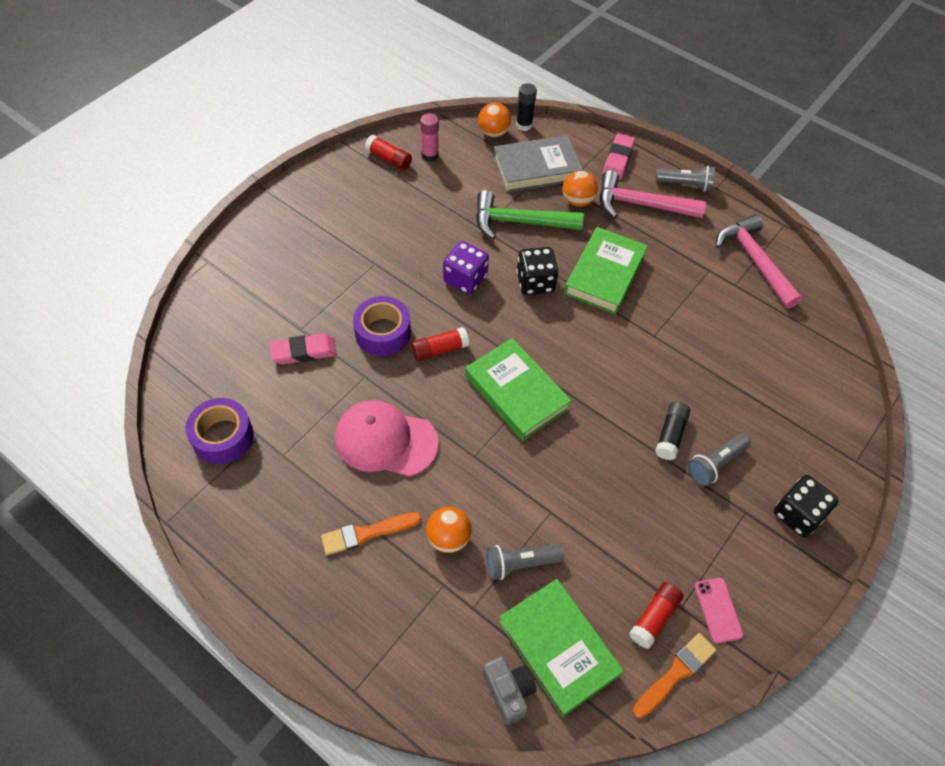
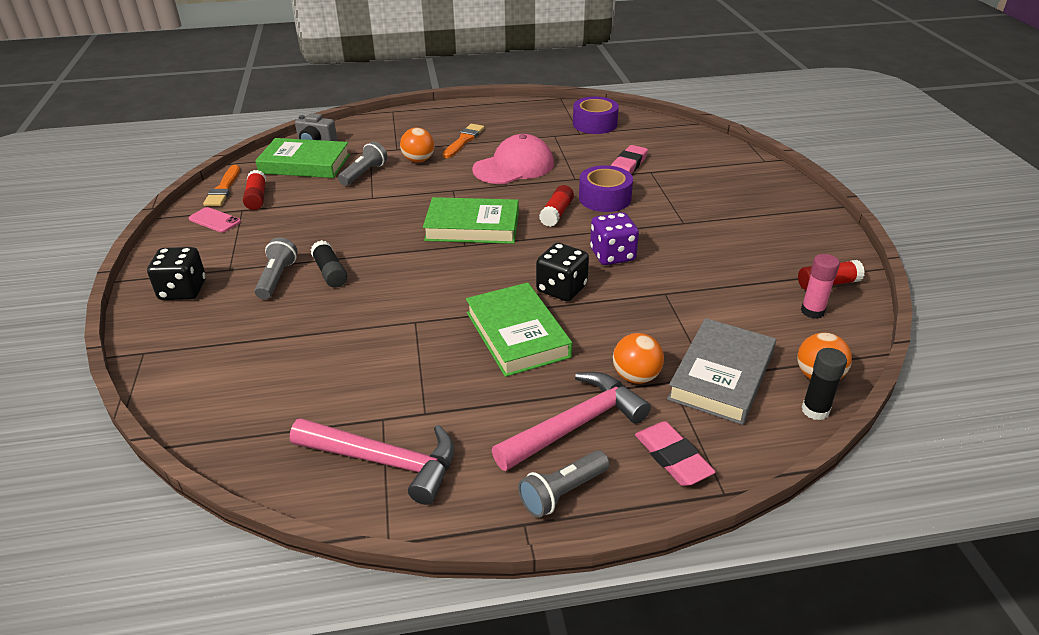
camera: 135 degrees right, 20 degrees down
green hammer [476,190,584,239] -> none

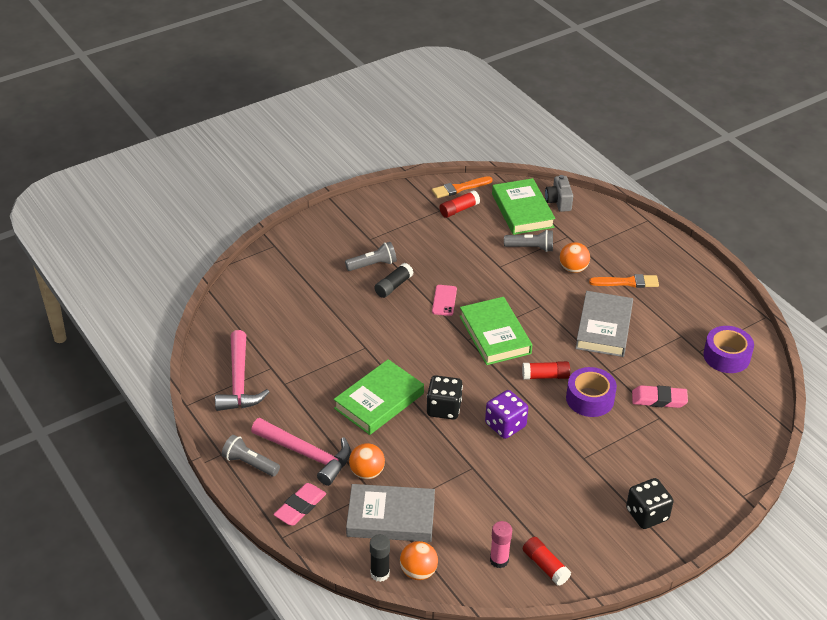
camera: 65 degrees right, 5 degrees up
black dice [147,247,206,300] -> black dice moved to [626,478,674,529]
pink phone [189,207,241,233] -> pink phone moved to [432,285,457,316]
pink cap [472,134,554,184] -> grey book [575,291,633,357]

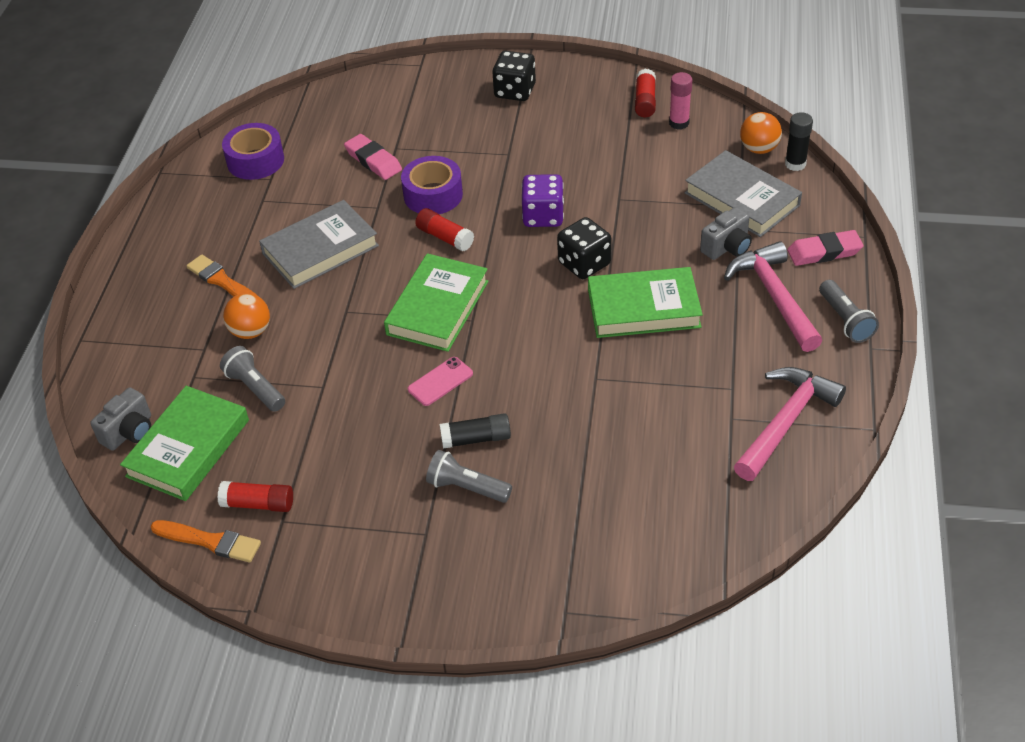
camera: 135 degrees left, 5 degrees up
orange ball [349,443,385,479] -> grey camera [700,207,752,260]

